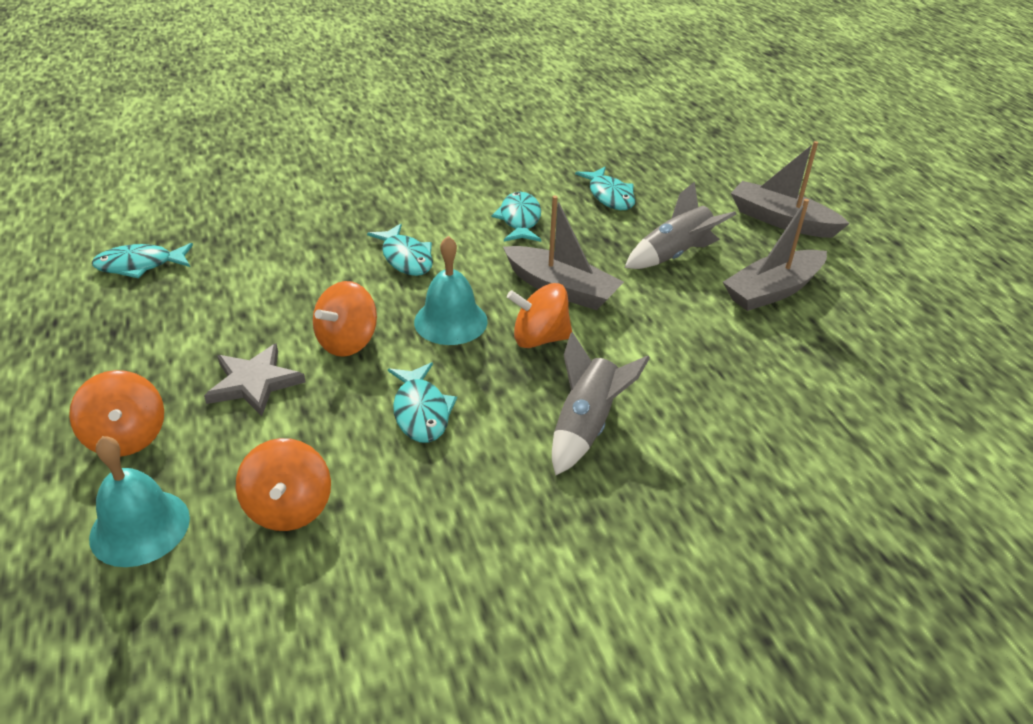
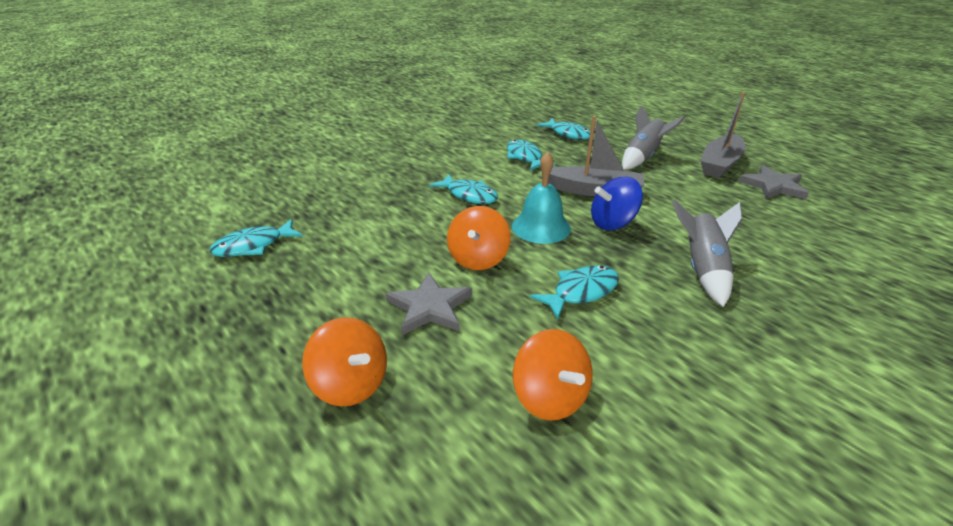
camera: 20 degrees left, 5 degrees down
turquoise bell [89,436,190,567] -> none
turquoise fish [388,362,457,443] -> turquoise fish turned 90 degrees counterclockwise [530,265,619,319]
orange spinning top [507,283,572,348] -> blue spinning top [591,177,643,230]
grey boat [731,141,850,238] -> none
none -> grey star [738,165,809,199]

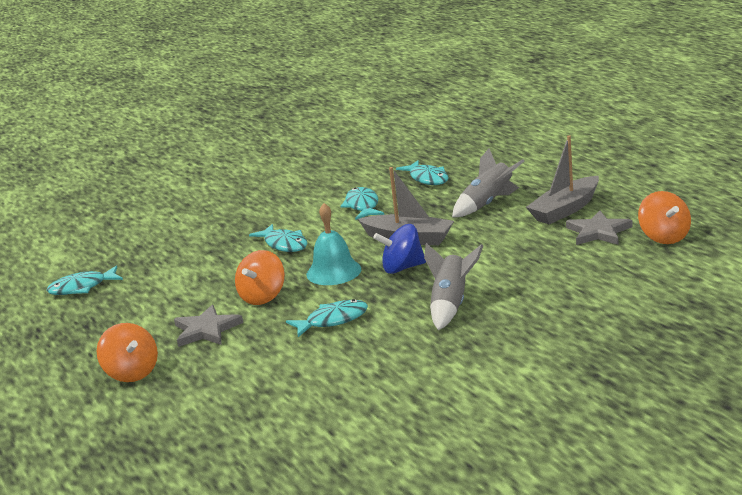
camera: 15 degrees right, 10 degrees down
orange spinning top [513,329,593,421] -> orange spinning top moved to [638,191,691,244]

